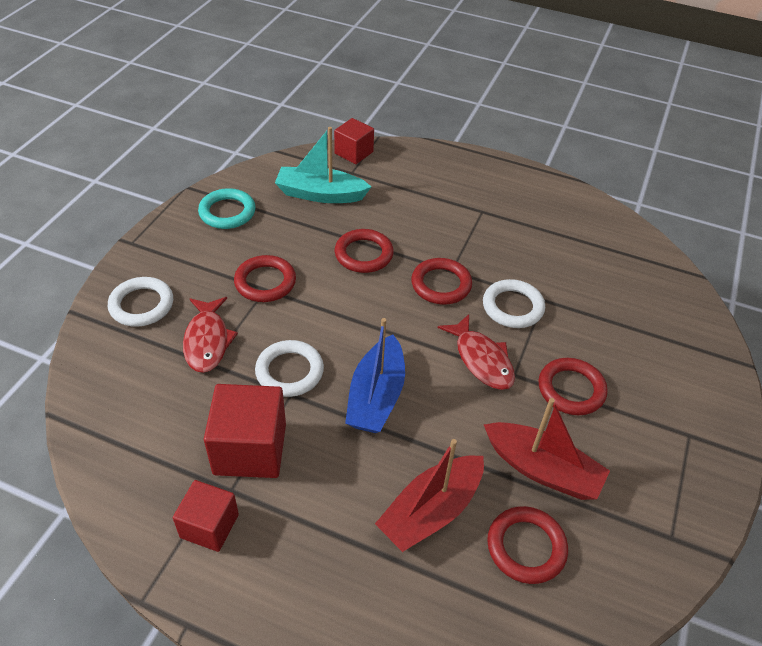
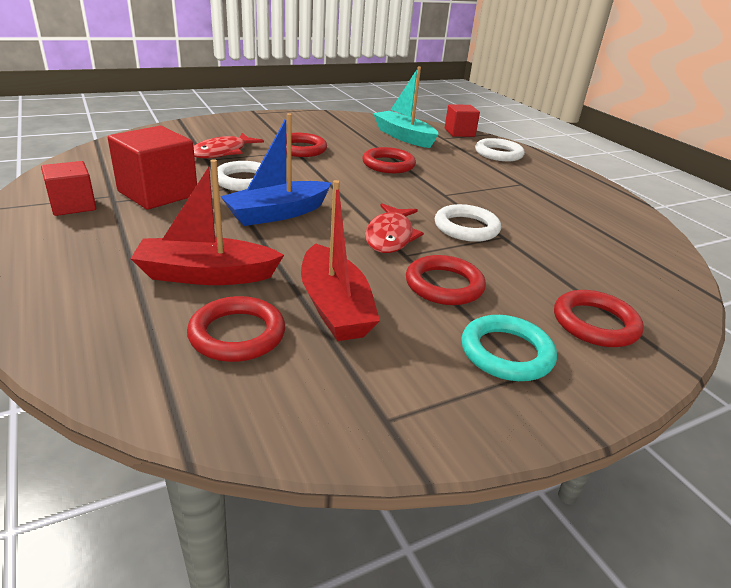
camera: 40 degrees right, 15 degrees down
white ring [108,277,173,327] -> white ring moved to [475,138,525,161]
turquoise ring [198,188,256,229] -> turquoise ring moved to [461,315,557,381]
red ring [411,258,472,305] -> red ring moved to [554,290,644,347]

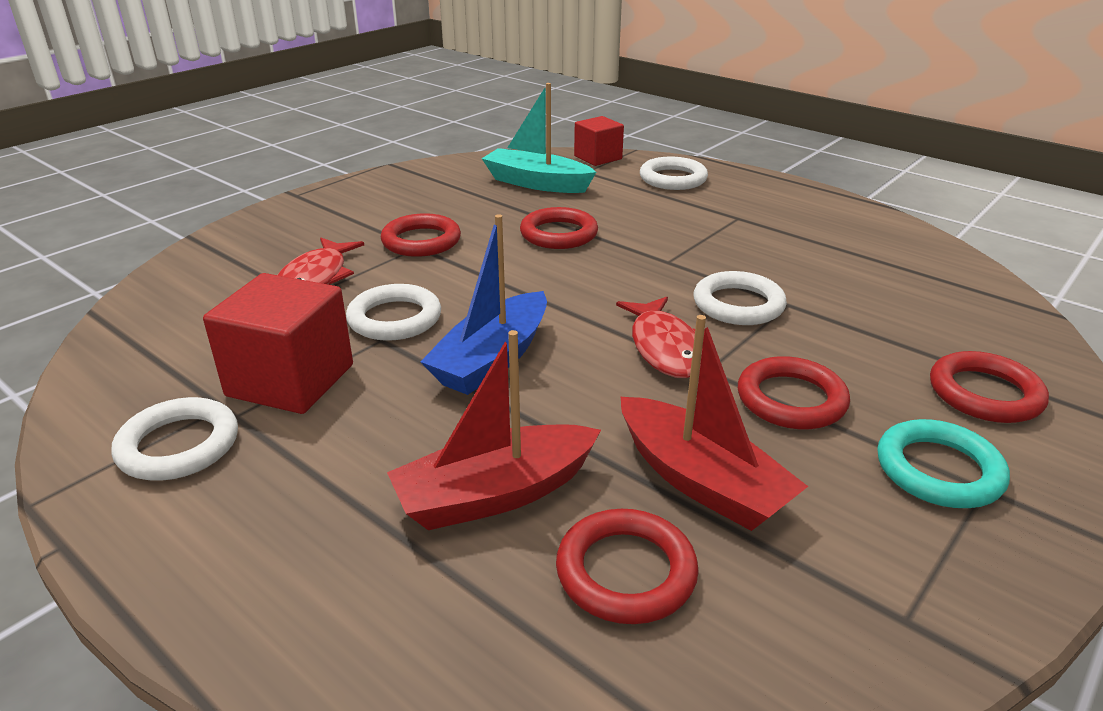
camera: 20 degrees left, 0 degrees up
red cube [41,161,96,216] -> white ring [111,397,238,481]

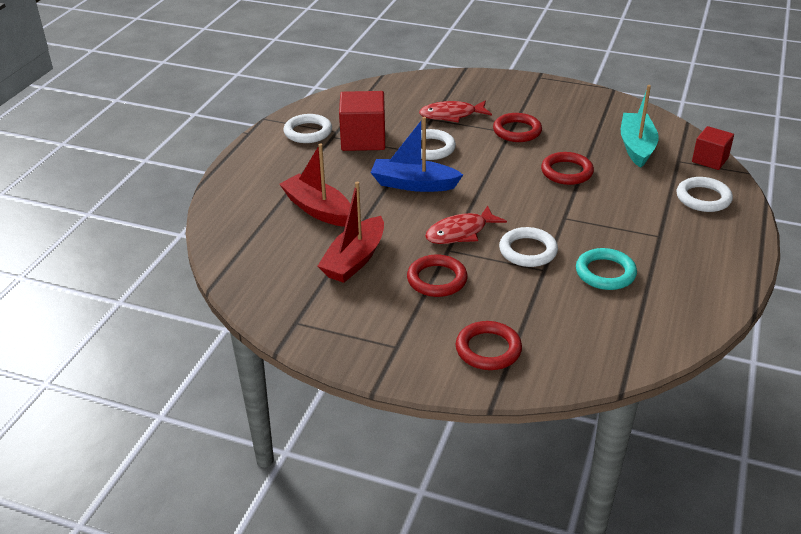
camera: 70 degrees right, 5 degrees up
red ring [556,509,699,624] -> none
turquoise ring [877,419,1010,508] -> turquoise ring moved to [576,248,637,290]

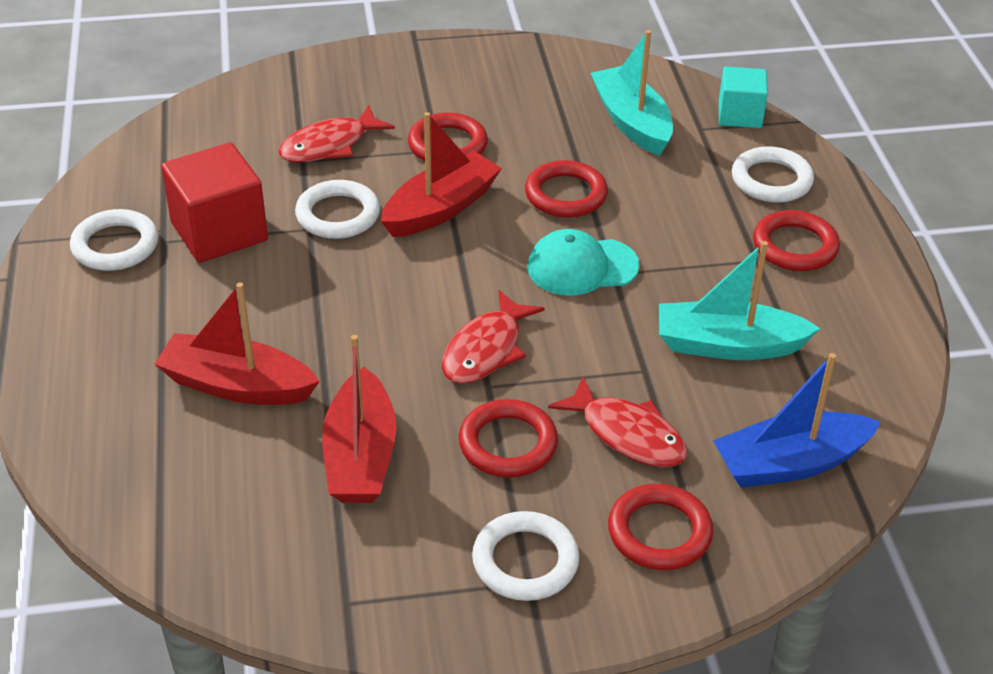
camera: 30 degrees left, 5 degrees up
blue boat [370,117,463,192] -> blue boat moved to [713,353,881,488]
white ring [499,227,558,267] -> white ring moved to [472,511,579,601]
turquoise ring [576,248,637,290] -> turquoise boat [659,241,821,360]
red cube [692,126,734,170] -> turquoise cube [719,67,768,128]
none -> red boat [381,112,502,237]
none -> turquoise cap [528,229,640,295]
none -> red fish [548,376,688,467]
none -> red ring [753,210,840,271]

